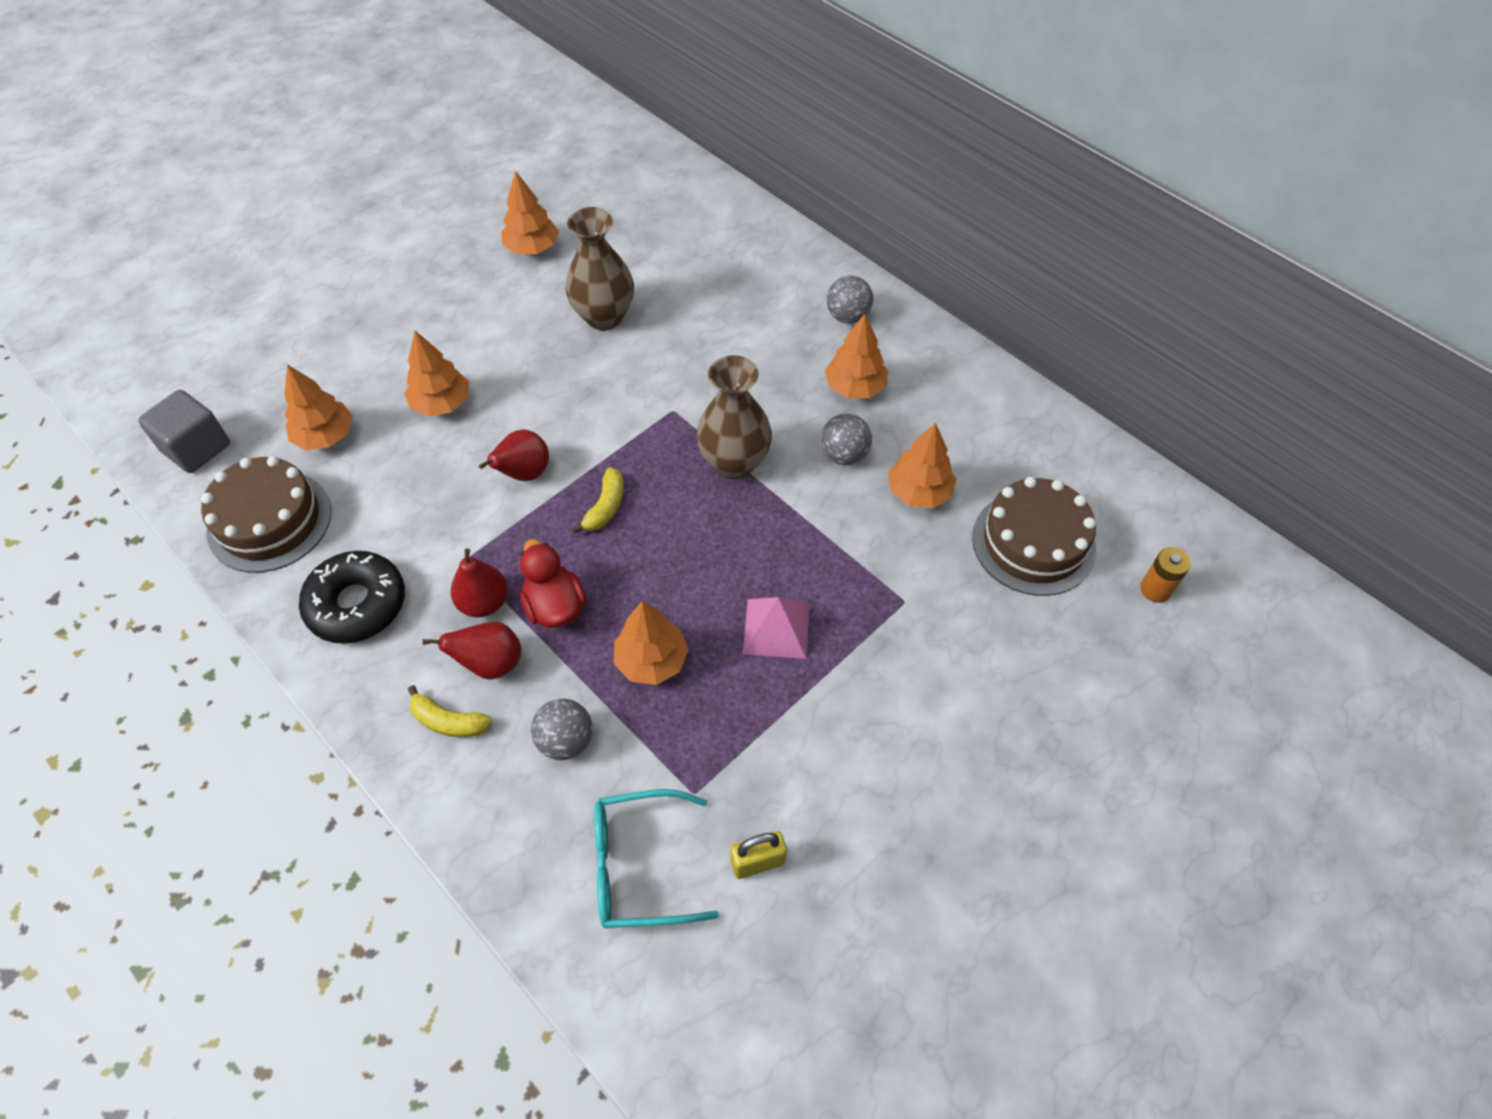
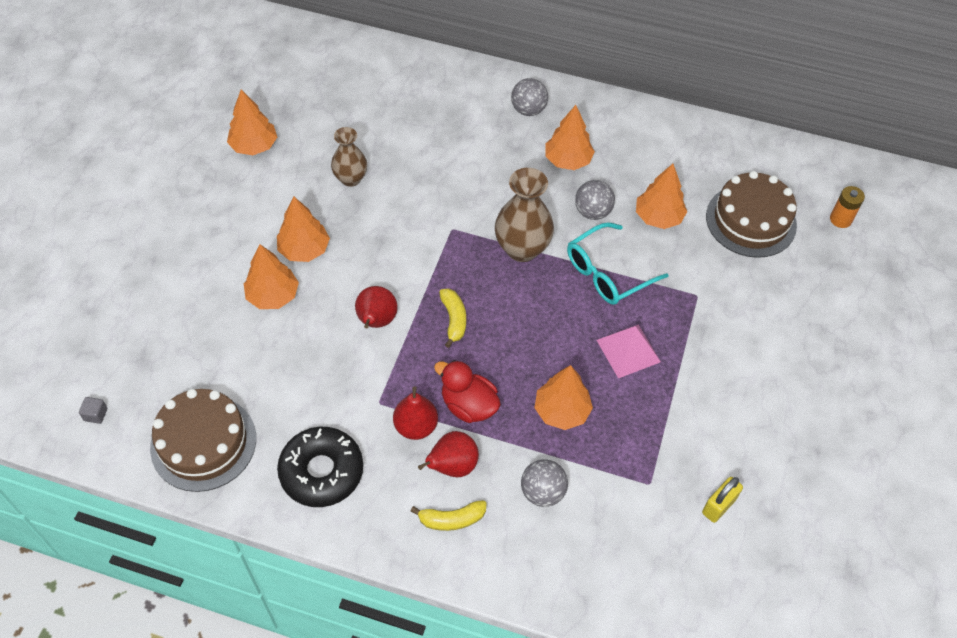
camera: 30 degrees left, 0 degrees up
grey cube [138,390,230,473] -> grey cube [79,397,107,424], size x0.41
orange tree [285,364,353,450] -> orange tree moved to [277,197,330,262]
brown vase [565,207,634,330] -> brown vase [331,127,367,187], size x0.64
turquoise glasses [594,789,719,928] -> turquoise glasses moved to [567,222,669,305]

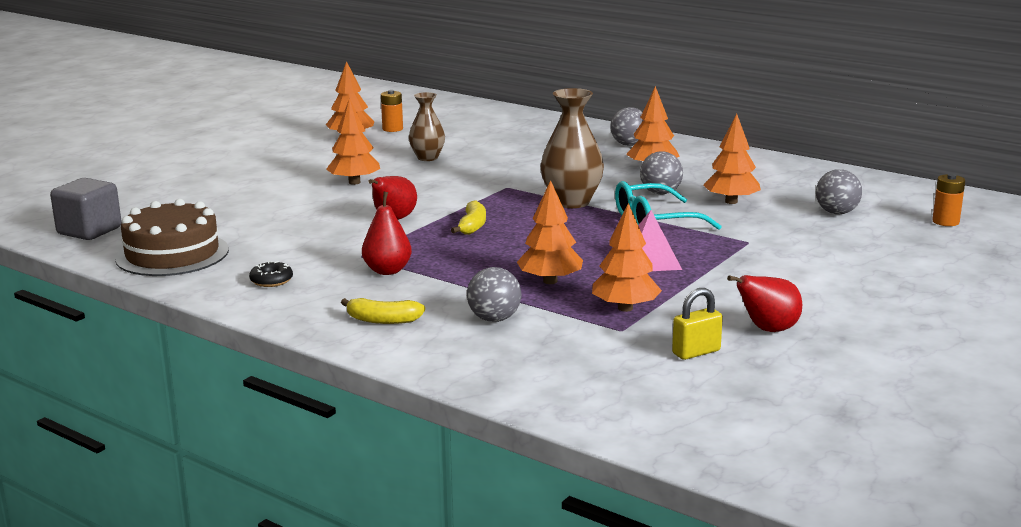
camera: 20 degrees right, 35 degrees down
grey cube [79,397,107,424] -> grey cube [50,178,122,240], size x2.42
orange tree [244,244,299,309] -> orange tree moved to [592,203,662,312]
black donut [277,427,363,507] -> black donut [249,261,293,287], size x0.46
red pear [418,431,479,477] -> red pear moved to [727,275,802,332]
red duck [434,360,501,423] -> none
brown cake [706,171,797,258] -> grey ball [816,169,862,214]
none -> orange battery [381,90,403,132]

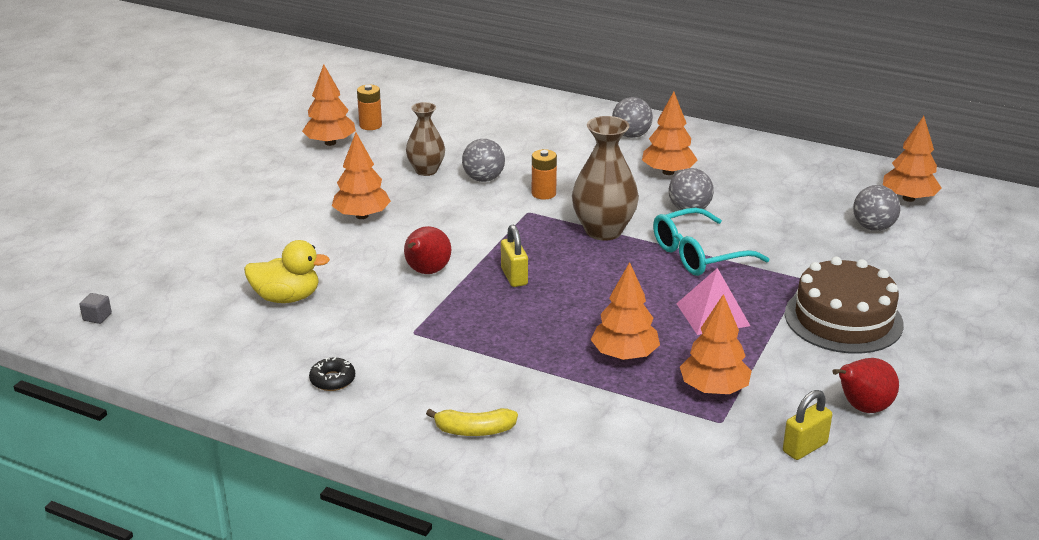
camera: 10 degrees left, 10 degrees up
grey cube [50,178,122,240] -> grey cube [80,293,112,324], size x0.41
brown cake [115,199,229,276] -> brown cake moved to [785,257,904,354]
red pear [362,192,412,275] -> none
yellow banana [451,200,486,235] -> yellow padlock [501,224,528,287]
grey ball [467,267,521,322] -> grey ball moved to [462,139,505,182]
orange tree [703,114,761,204] -> orange tree moved to [883,116,941,202]
orange battery [932,174,965,226] -> orange battery moved to [532,149,557,199]
none -> yellow duck [244,240,330,303]

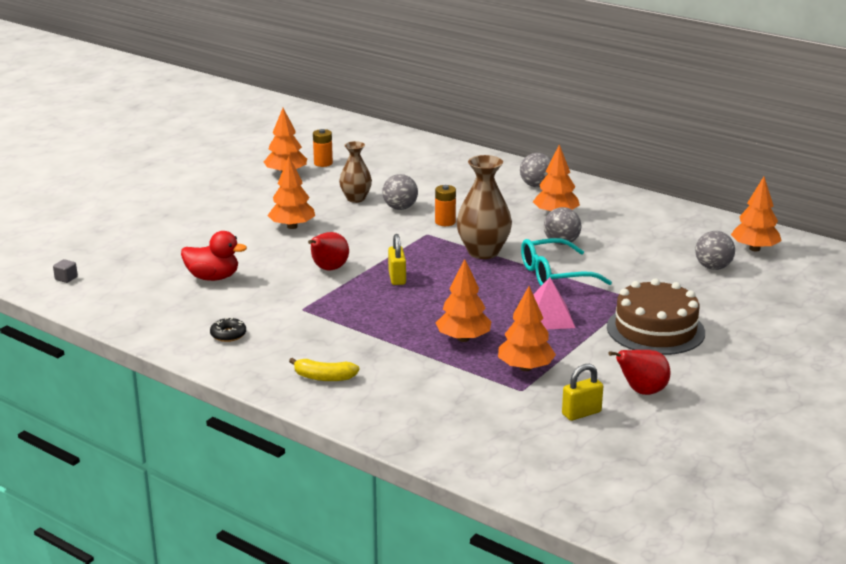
camera: 10 degrees right, 5 degrees down
yellow duck [244,240,330,303] -> red duck [181,231,247,281]

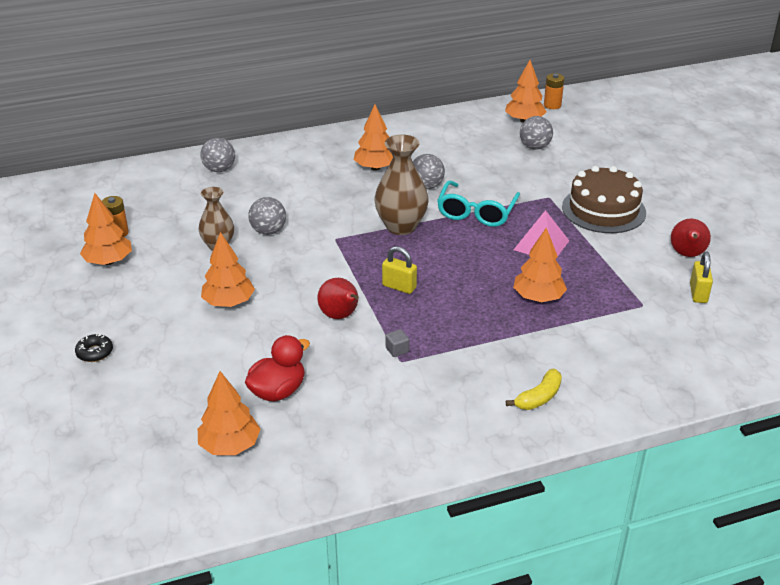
camera: 55 degrees left, 10 degrees up
grey cube [53,259,78,283] -> grey cube moved to [385,329,409,357]
black donut [210,317,246,342] -> black donut moved to [75,334,113,362]
orange battery [435,185,456,226] -> orange battery moved to [544,73,564,109]
orange tree [498,286,556,371] -> orange tree moved to [198,371,261,455]
grey ball [520,153,551,187] -> grey ball moved to [201,138,235,172]

